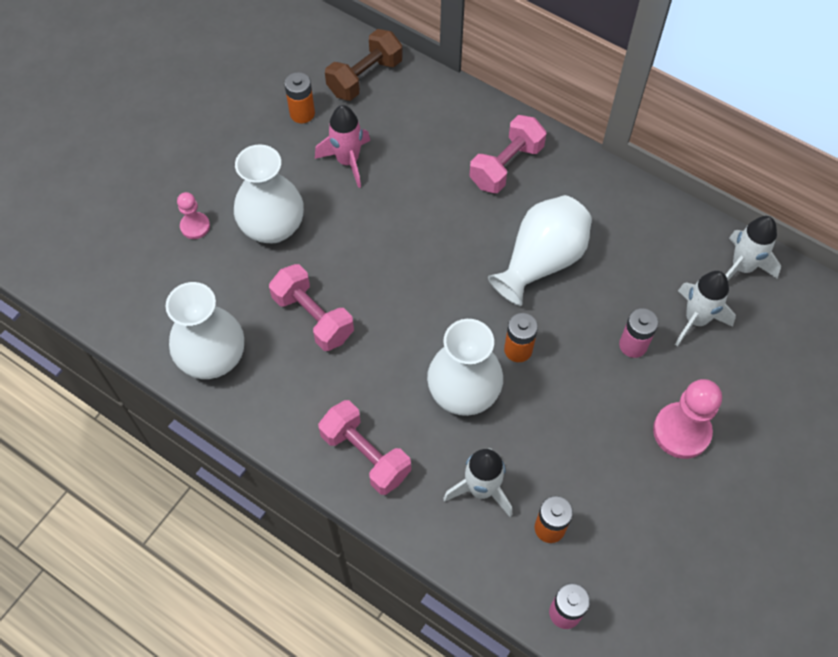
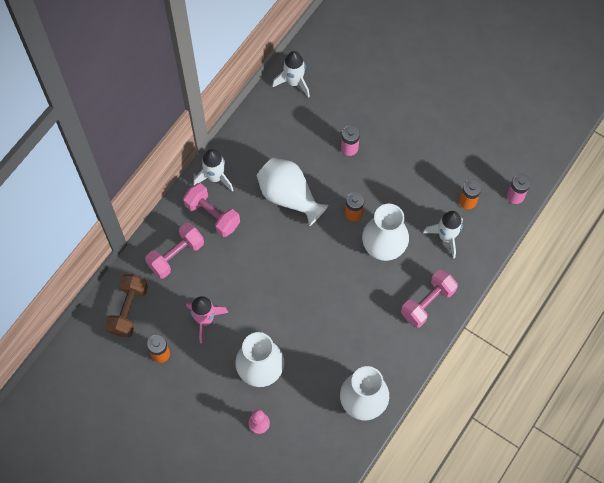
camera: 90 degrees left, 5 degrees up
pink dumbbell [269,264,354,351] -> pink dumbbell moved to [145,223,204,278]
brown dumbbell [325,29,403,101] -> brown dumbbell turned 60 degrees clockwise [105,274,148,337]
pink pawn [653,379,722,459] -> none
white rocket [675,271,736,346] -> white rocket moved to [193,149,234,192]

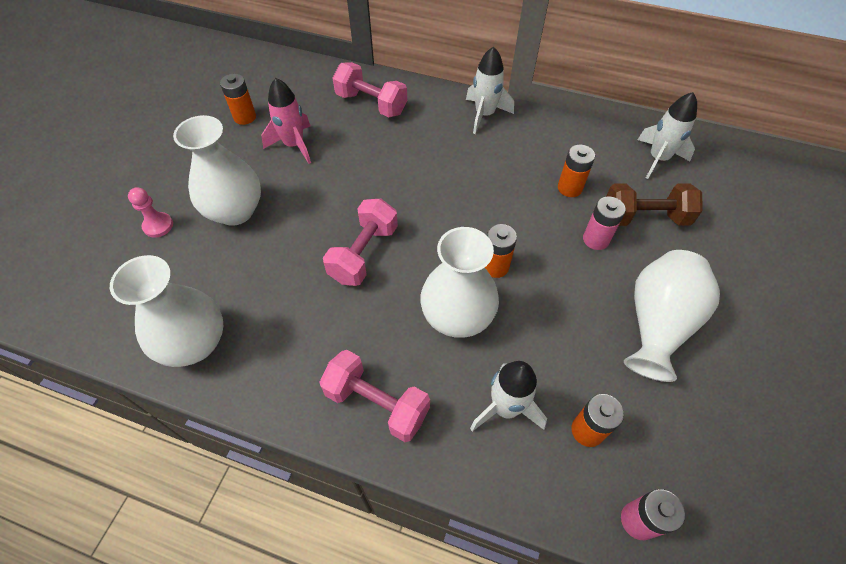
camera: 75 degrees right, 10 degrees down
brown dumbbell [105,274,148,337] -> brown dumbbell moved to [606,183,703,226]
pink dumbbell [183,183,240,237] -> pink dumbbell moved to [323,199,398,286]
white vase [257,158,329,226] -> white vase moved to [624,250,720,382]
none -> orange battery [558,145,595,197]

